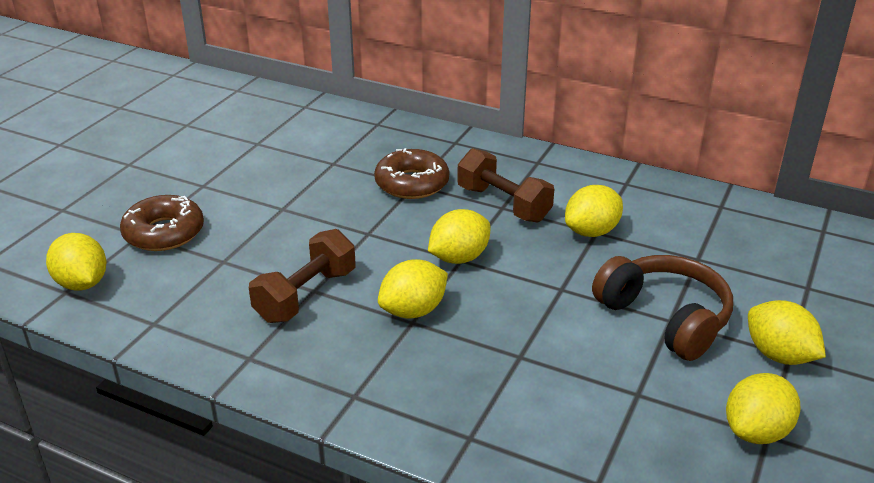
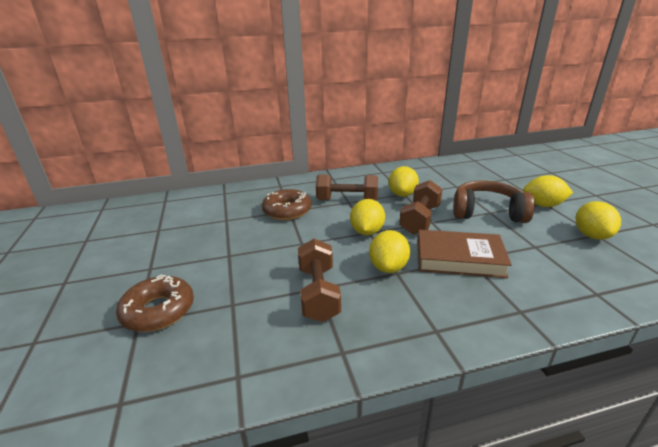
camera: 40 degrees left, 5 degrees down
yellow lemon [46,233,106,291] -> none
none -> brown dumbbell [399,180,443,235]
none -> brown book [417,230,512,278]

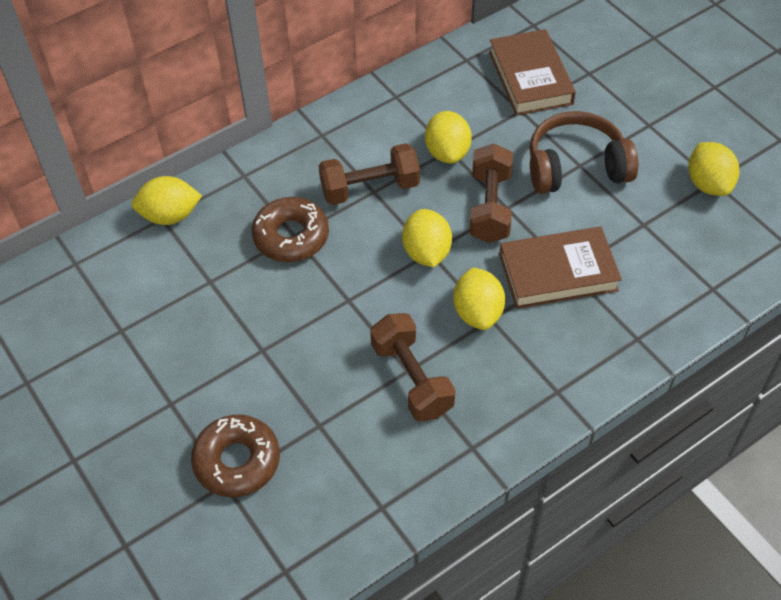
camera: 20 degrees left, 25 degrees up
yellow lemon [523,175,573,207] -> yellow lemon moved to [132,176,202,225]
none -> brown book [489,29,576,116]

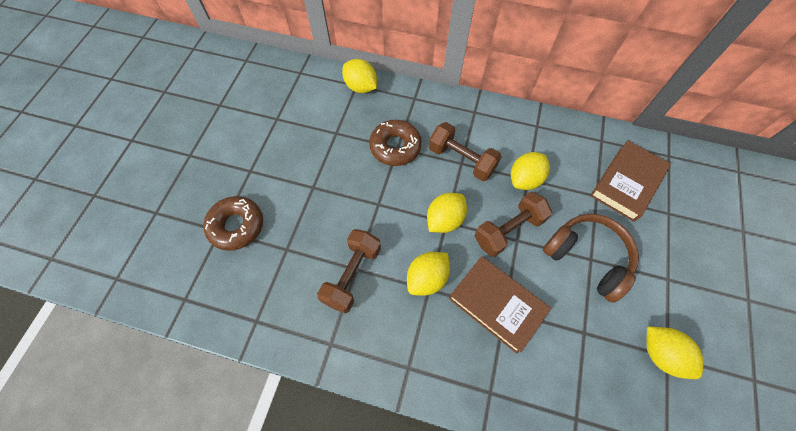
camera: 50 degrees right, 10 degrees up
yellow lemon [688,142,739,196] -> yellow lemon turned 75 degrees counterclockwise [646,326,703,379]

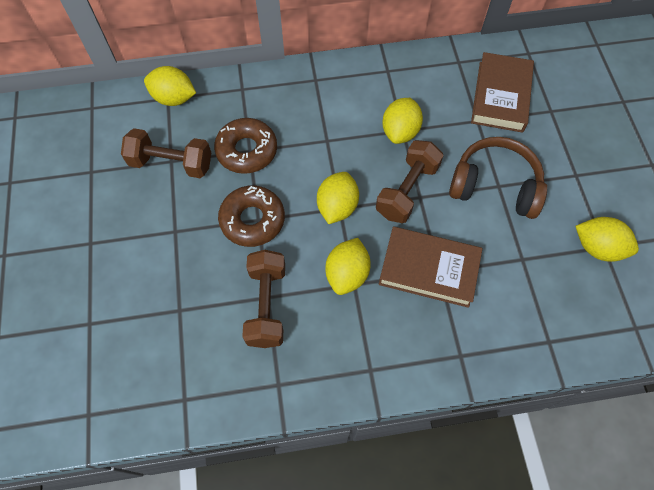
camera: 25 degrees left, 0 degrees up
brown donut [203,196,263,251] -> brown donut moved to [218,185,285,247]
brown dumbbell [429,122,502,181] -> brown dumbbell moved to [121,128,211,178]

